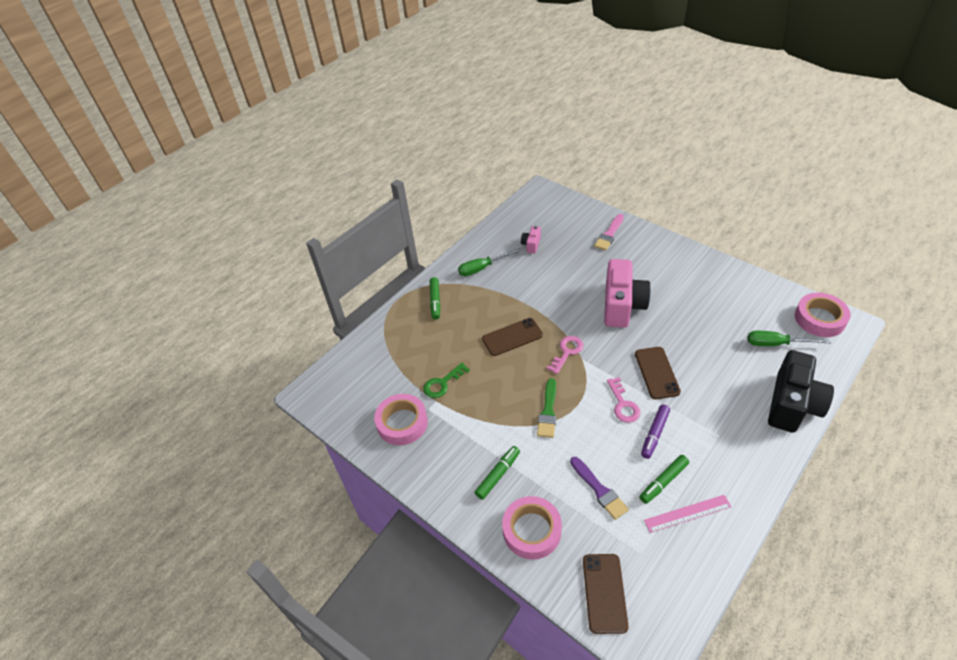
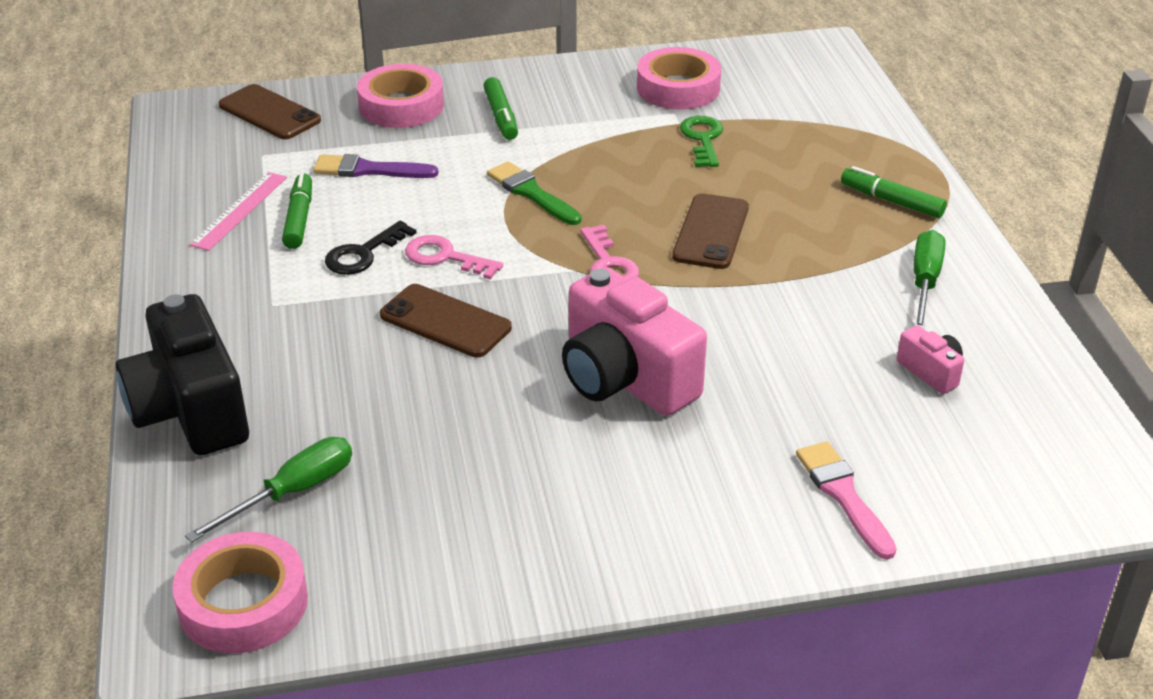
camera: 125 degrees right, 10 degrees down
purple marker [641,405,670,459] -> black key [325,221,417,275]

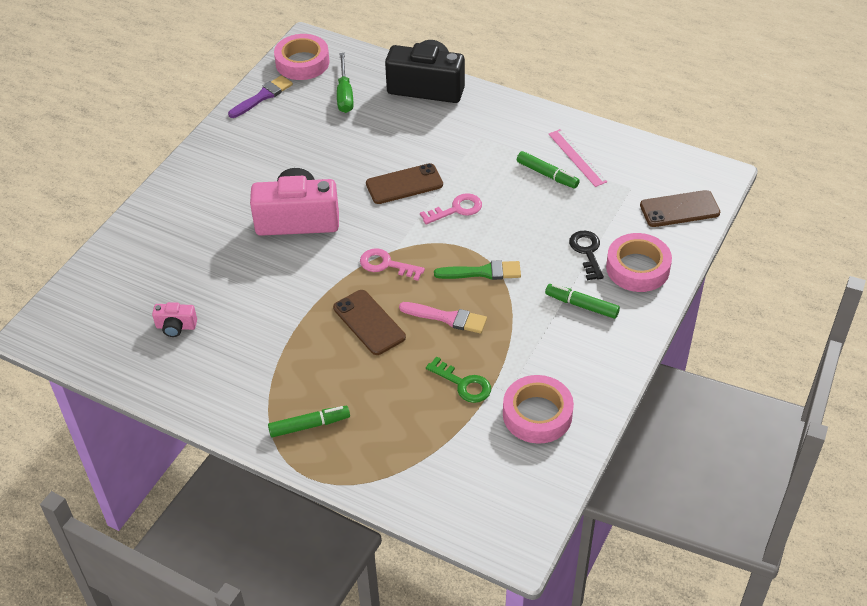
camera: 130 degrees right, 10 degrees up
purple brush [313,154,439,178] -> purple brush moved to [228,75,293,118]
black key [325,221,417,275] -> black key moved to [569,231,604,280]
pink brush [796,442,897,560] -> pink brush moved to [399,302,487,334]
green screwdriver [914,230,945,329] -> none

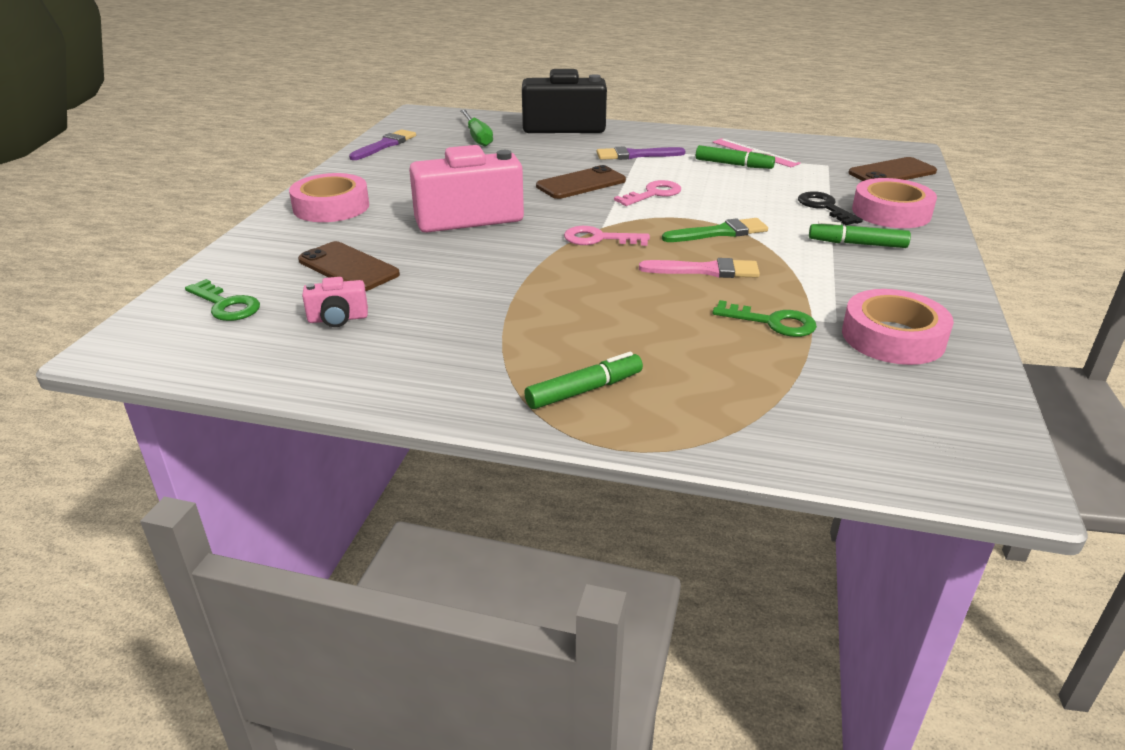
camera: 15 degrees left, 15 degrees down
pink tape [274,34,329,80] -> pink tape moved to [289,173,369,222]
brown phone [333,290,406,355] -> brown phone moved to [298,241,400,291]
none -> green key [185,279,260,321]
none -> purple brush [597,146,686,160]

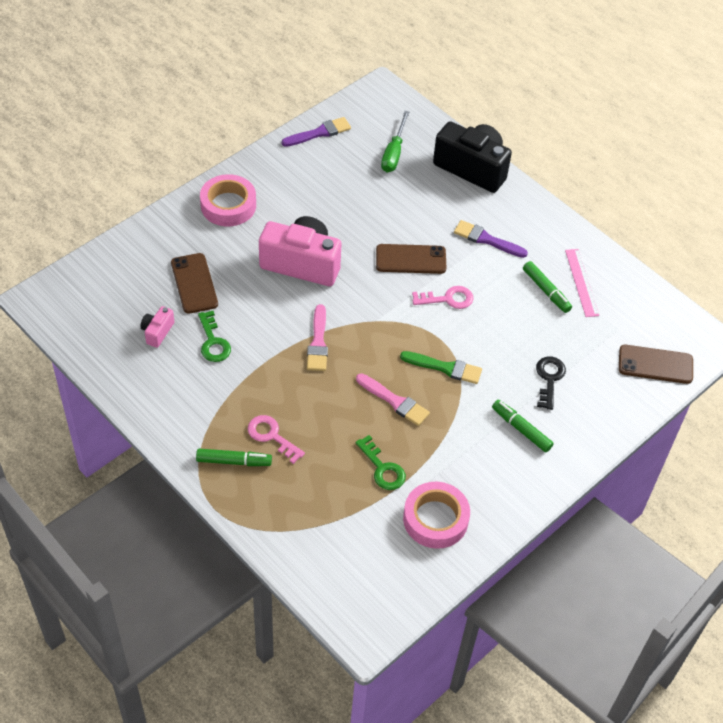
camera: 30 degrees right, 20 degrees up
green key [185,279,260,321] -> green key moved to [198,311,231,362]
pink camera [302,277,368,327] -> pink camera turned 90 degrees clockwise [141,306,174,348]
pink key [564,226,650,246] -> pink key moved to [248,415,305,464]
pink tape [852,178,937,228] -> none
none -> pink brush [307,304,328,371]

